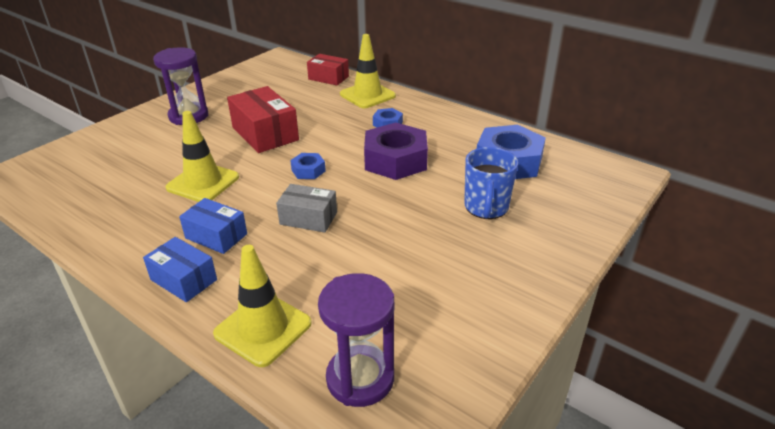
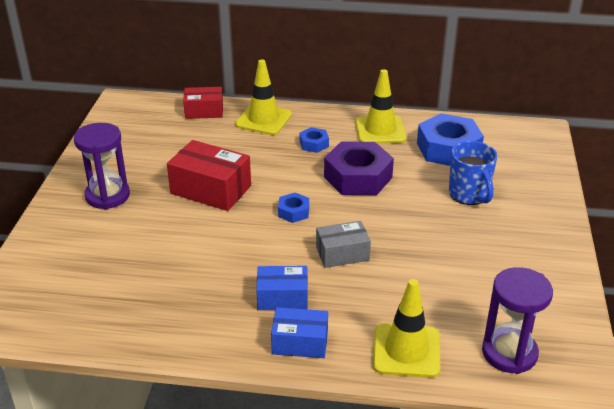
camera: 30 degrees left, 0 degrees up
yellow traffic cone [166,111,239,202] -> yellow traffic cone moved to [355,69,407,144]

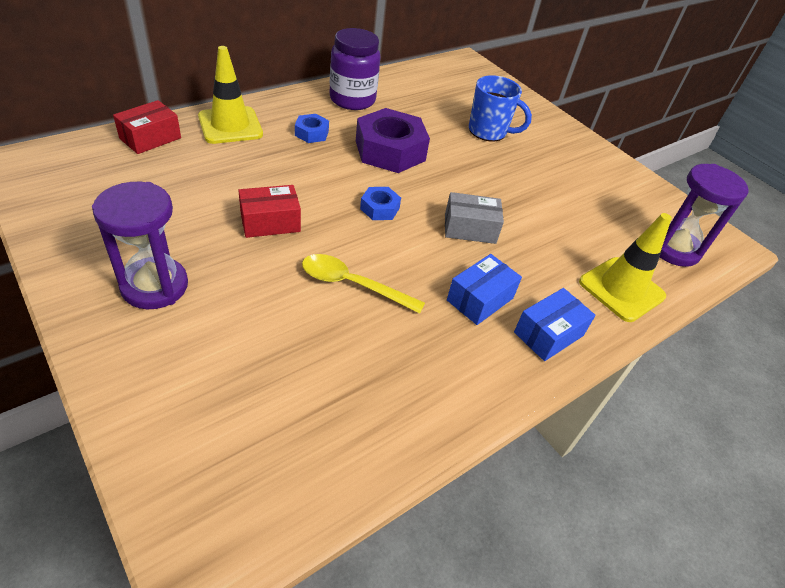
camera: 50 degrees left, 10 degrees up
red box [167,140,251,211] -> red box [238,185,301,238], size x0.63
grey box [316,221,371,268] -> grey box turned 60 degrees clockwise [445,192,504,244]
yellow traffic cone [355,69,407,144] -> purple jar [330,28,381,110]
blue nut [417,113,484,166] -> none
none -> yellow spoon [302,254,425,314]

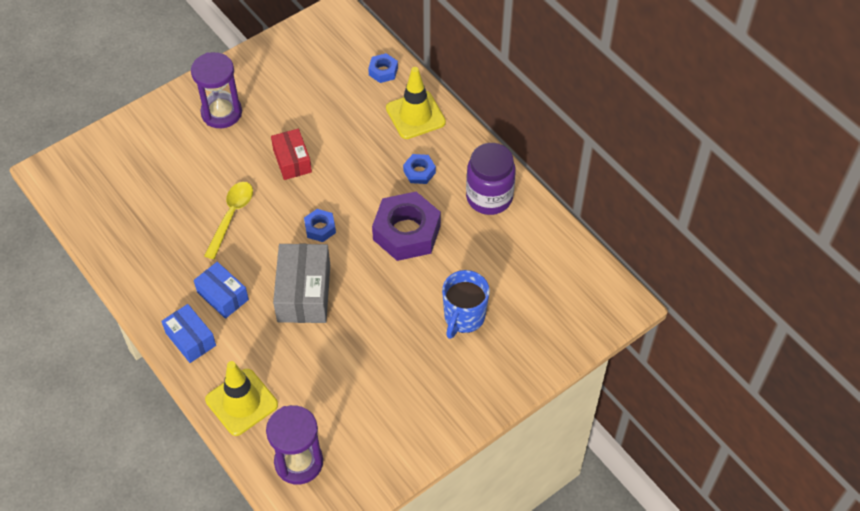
camera: 95 degrees right, 10 degrees up
red box [113,100,181,154] -> blue nut [368,53,398,83]
grey box [445,192,504,244] -> grey box [273,244,330,323], size x1.58

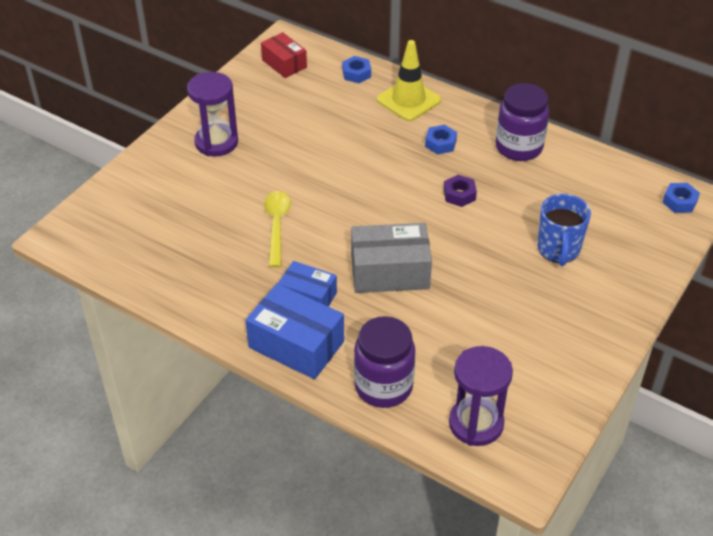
camera: 20 degrees left, 10 degrees down
blue box [161,304,216,363] -> blue box [245,284,344,379], size x1.58
yellow traffic cone [205,361,278,436] -> purple jar [354,316,415,408]
red box [271,129,312,180] -> red box moved to [261,32,307,78]
grey box [273,244,330,323] -> grey box turned 75 degrees counterclockwise [351,223,432,293]
blue nut [304,209,336,242] -> blue nut moved to [662,183,700,213]
purple nut [372,192,441,261] -> purple nut [443,175,477,207], size x0.48

